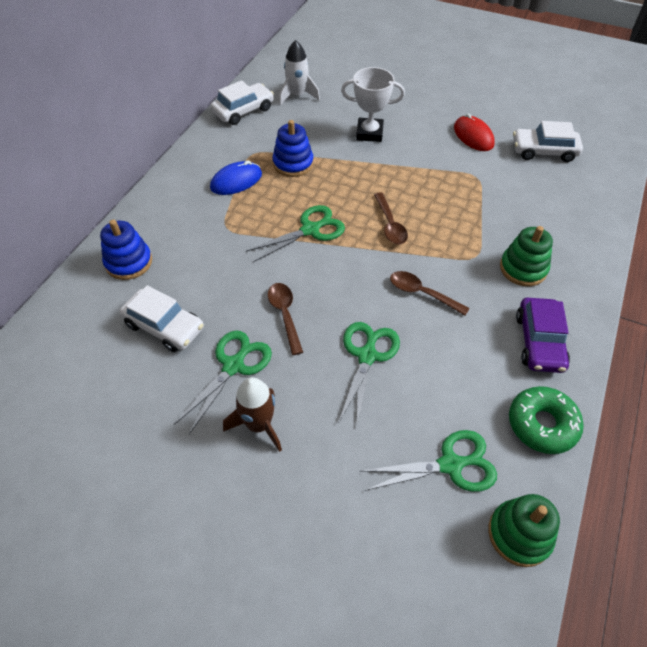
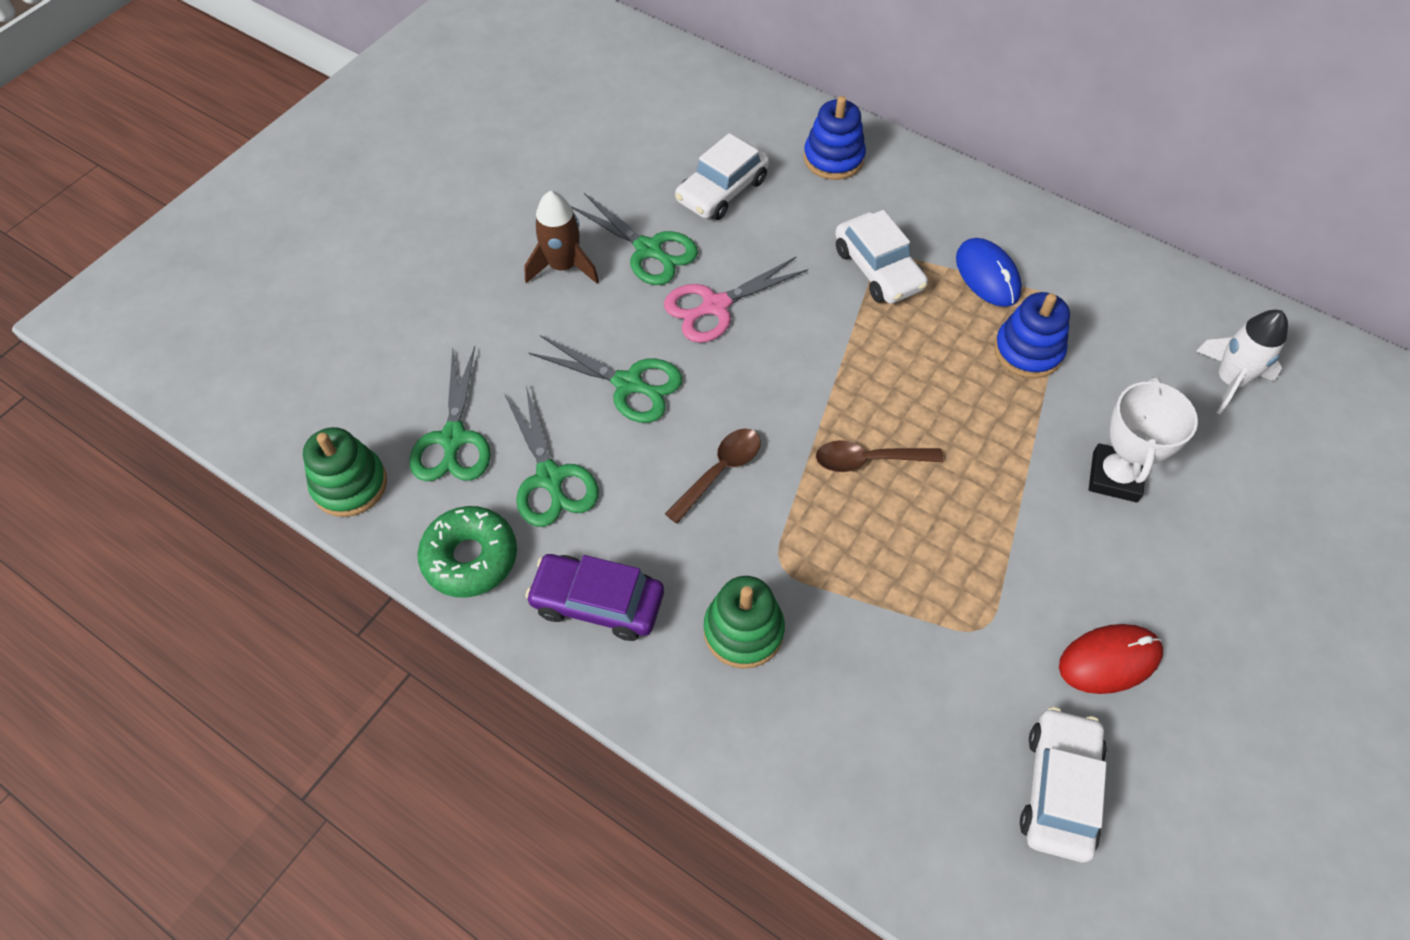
camera: 100 degrees right, 5 degrees up
white car [211,80,274,125] -> white car moved to [835,210,928,304]
green scissors [246,205,345,262] -> green scissors moved to [505,386,599,527]
brown spoon [268,283,303,355] -> pink scissors [664,257,808,343]

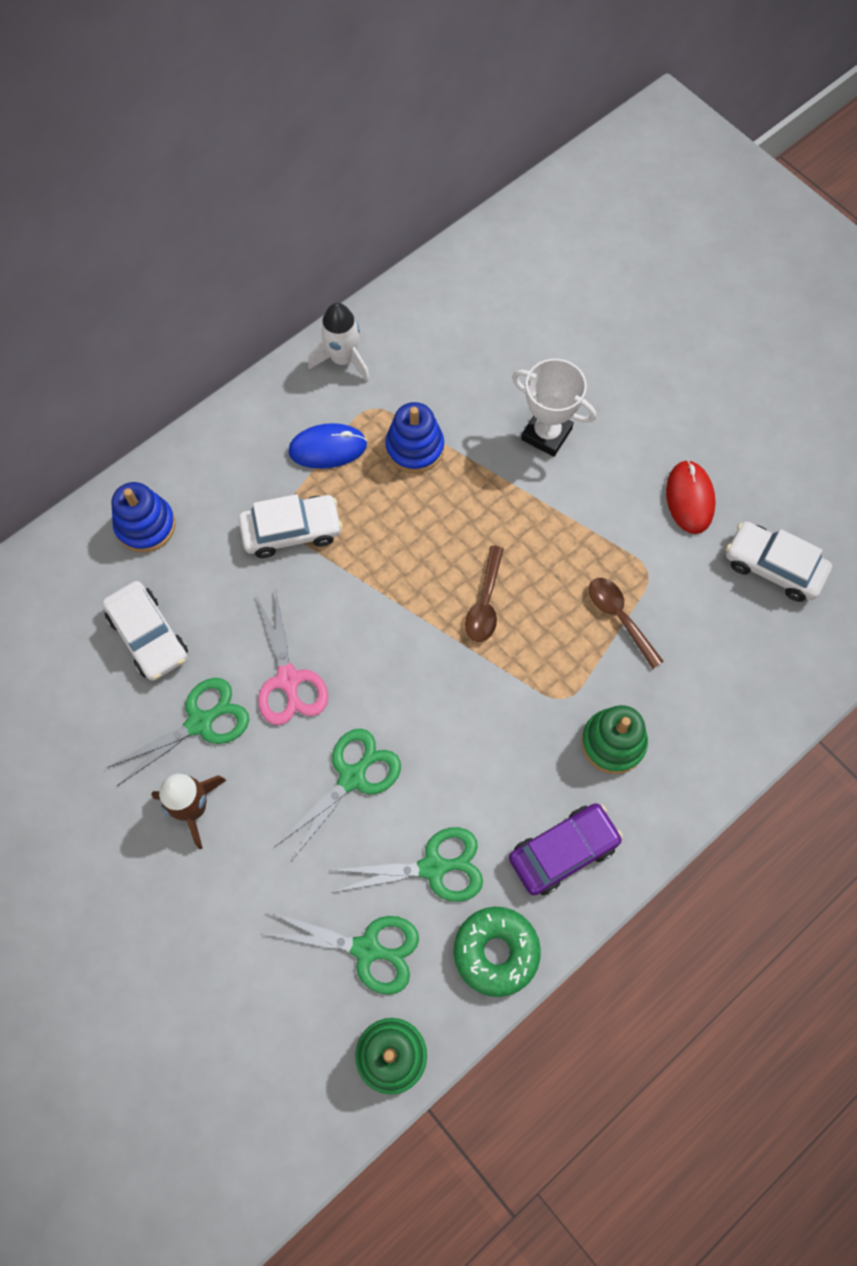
camera: 75 degrees left, 10 degrees up
purple car [525,554,664,641] -> purple car turned 150 degrees counterclockwise [509,803,623,895]
brown spoon [665,429,761,524] -> brown spoon moved to [589,578,664,669]
white rocket [1196,310,1288,414] -> white rocket moved to [308,303,370,381]

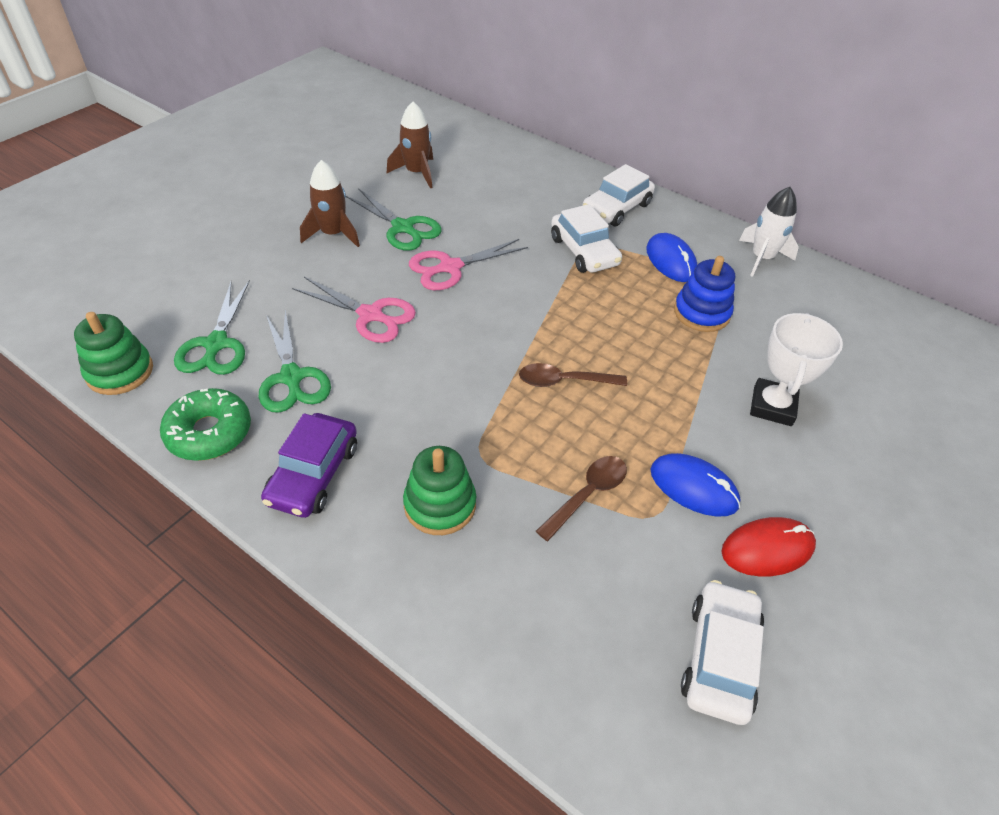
camera: 75 degrees right, 20 degrees down
white car [102,581,188,681] -> white car moved to [582,164,655,227]
blue stacking toy [111,482,175,553] -> none
green scissors [276,729,401,861] -> pink scissors [292,277,416,343]
purple car [509,803,623,895] -> purple car turned 60 degrees clockwise [261,413,357,518]
none -> brown rocket [386,102,433,188]
none -> blue mouse [650,453,741,516]

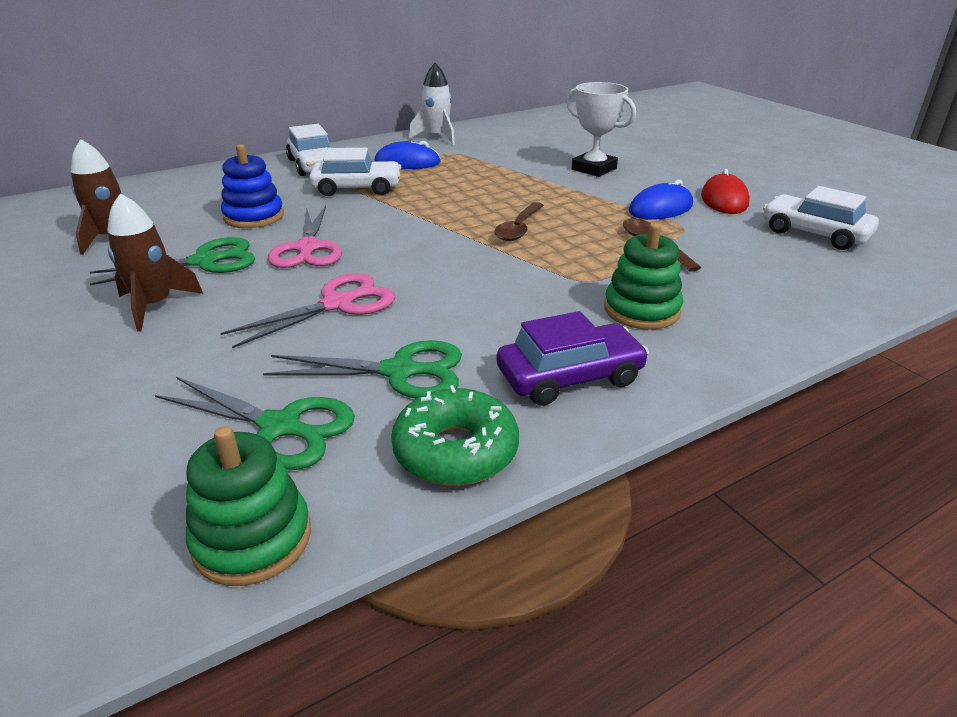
camera: 65 degrees left, 15 degrees down
purple car [261,413,357,518] -> purple car turned 60 degrees counterclockwise [497,311,649,406]
blue stacking toy [674,256,735,332] -> blue stacking toy moved to [221,144,284,228]

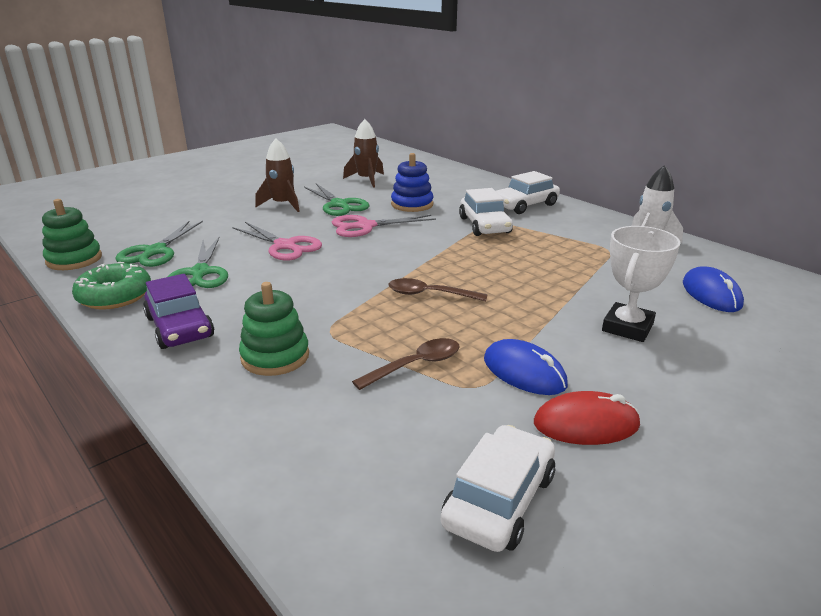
camera: 80 degrees right, 5 degrees down
blue mouse [374,141,441,169] -> blue mouse moved to [683,266,744,312]

